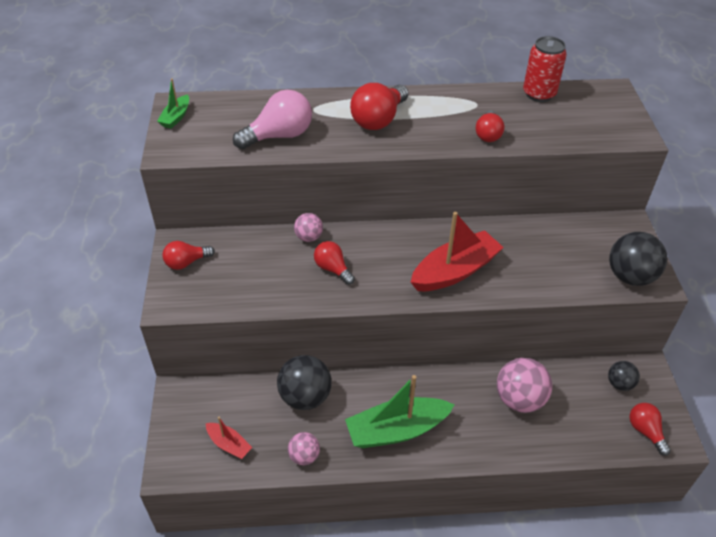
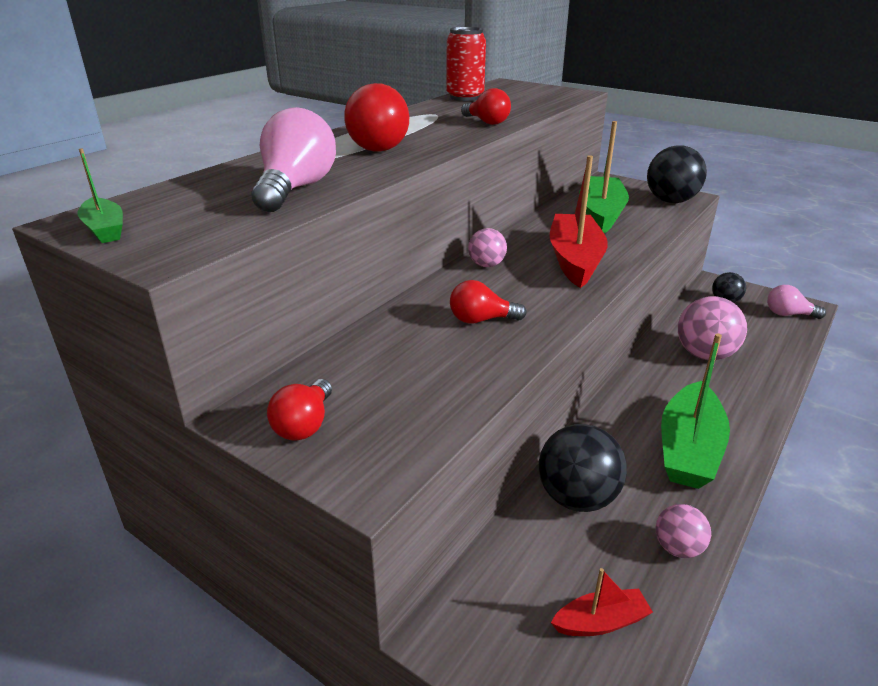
camera: 50 degrees left, 15 degrees down
pink ball [294,213,323,242] -> pink ball moved to [468,228,507,267]
red light bulb [629,403,671,456] -> pink light bulb [767,285,826,319]
none -> green boat [579,121,629,233]

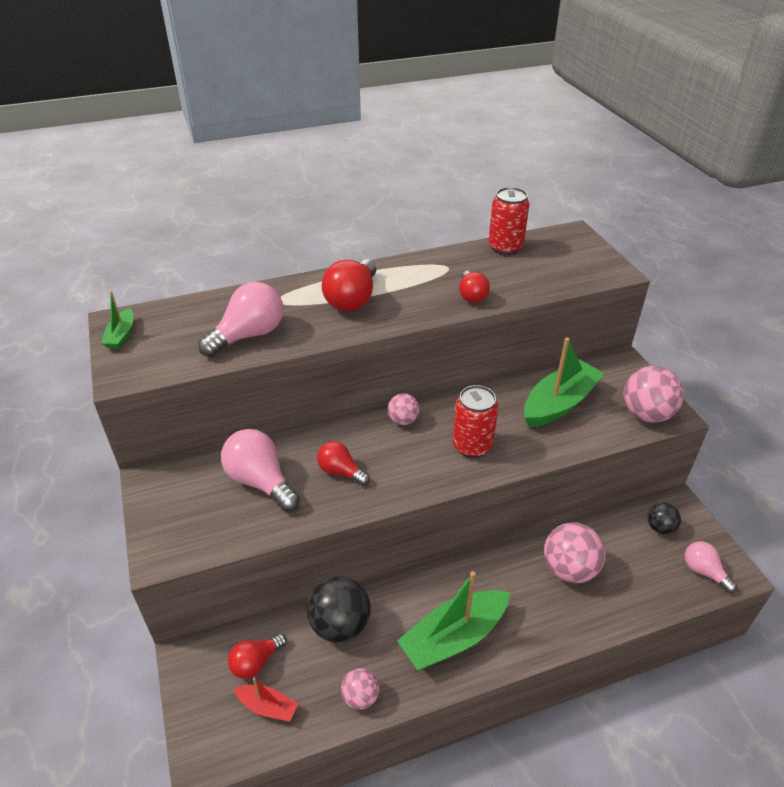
camera: 35 degrees right, 10 degrees up
red light bulb [267,379,332,441] -> red light bulb moved to [228,633,287,679]
red boat [550,155,608,288] -> red can [453,385,498,458]
black ball [647,145,707,203] -> pink ball [624,366,684,423]
none -> pink light bulb [221,429,300,512]

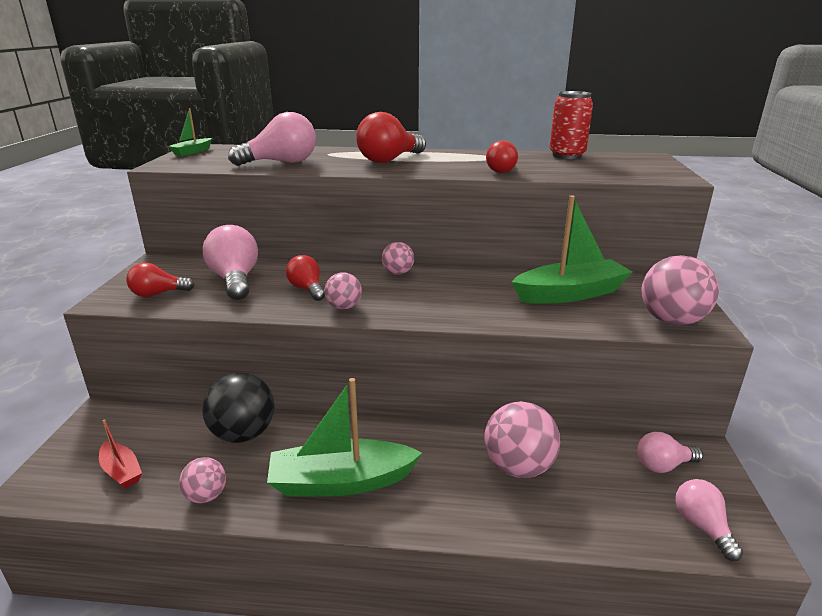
camera: 25 degrees right, 15 degrees down
red light bulb [228,633,287,679] -> red light bulb moved to [126,263,194,297]
red can [453,385,498,458] -> none
black ball [647,502,681,534] -> pink light bulb [637,432,703,473]
none -> pink ball [324,272,362,309]

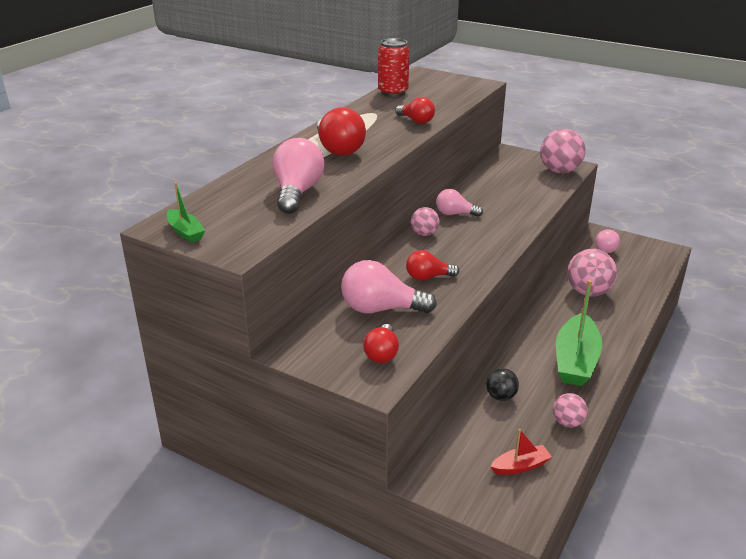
camera: 65 degrees left, 5 degrees up
black ball [202,373,274,443] -> black ball [486,368,519,401], size x0.56
pink ball [324,272,362,309] -> none
green boat [512,195,633,304] -> none
pink light bulb [675,479,743,561] -> pink light bulb moved to [436,189,483,217]

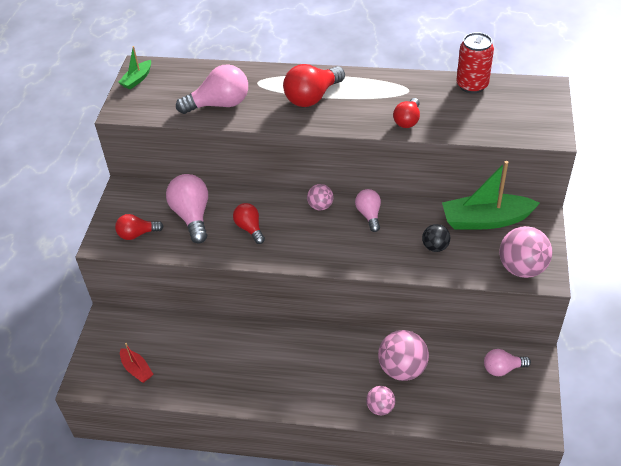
camera: 70 degrees right, 15 degrees up
black ball [486,368,519,401] -> black ball moved to [422,224,450,252]
pink ball [553,393,588,427] -> pink ball moved to [366,386,395,415]
green boat [556,280,602,386] -> green boat moved to [442,161,540,229]

